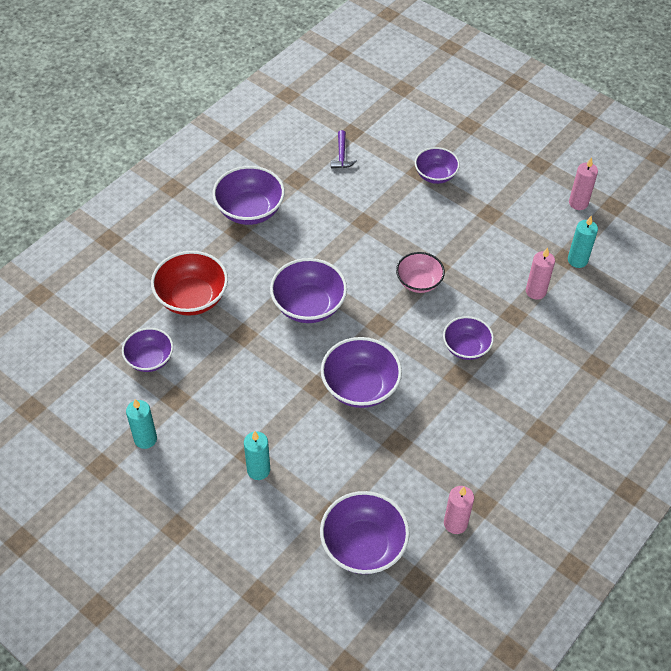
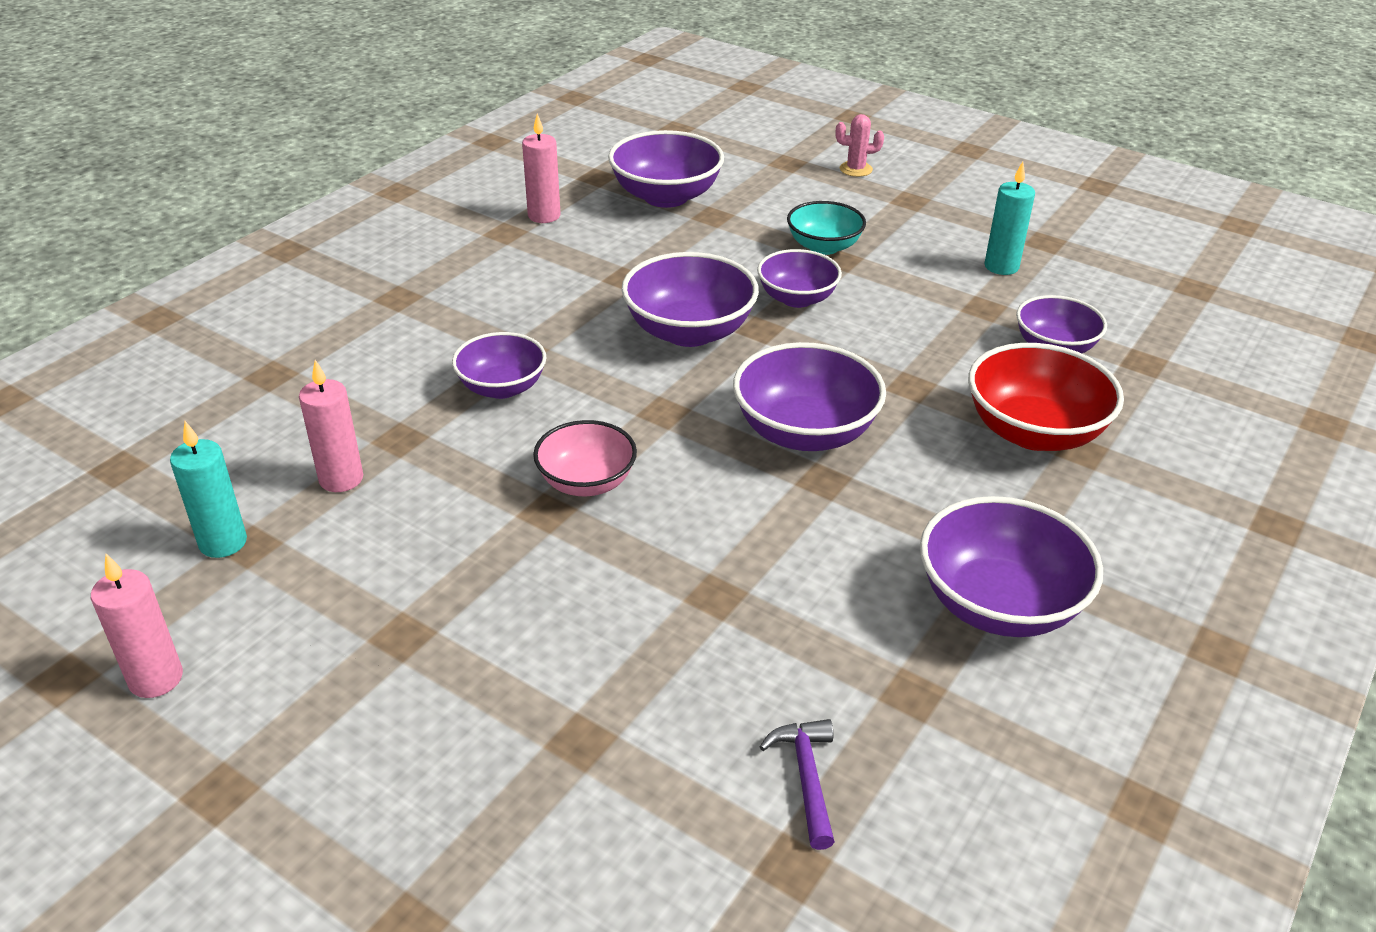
camera: 175 degrees right, 15 degrees down
turquoise candle [244,431,270,480] -> turquoise bowl [787,201,866,255]
purple bowl [415,147,460,184] -> purple bowl moved to [757,249,842,308]
none -> pink cactus [836,114,884,177]

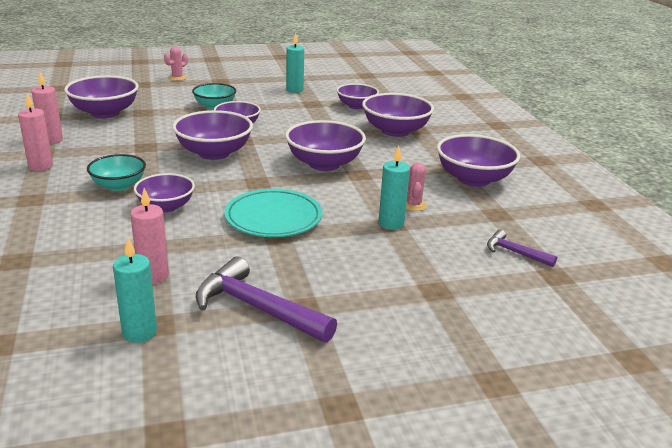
camera: 50 degrees left, 10 degrees down
pink candle [91,554,183,698] -> pink candle moved to [18,93,53,171]
pink bowl [533,420,637,496] -> turquoise plate [224,189,322,237]
red bowl [968,343,1124,451] -> purple bowl [362,93,434,137]
none -> turquoise bowl [87,154,146,191]
none -> purple hammer [196,256,337,343]
none -> turquoise candle [378,145,410,230]
none -> pink cactus [406,162,427,211]

